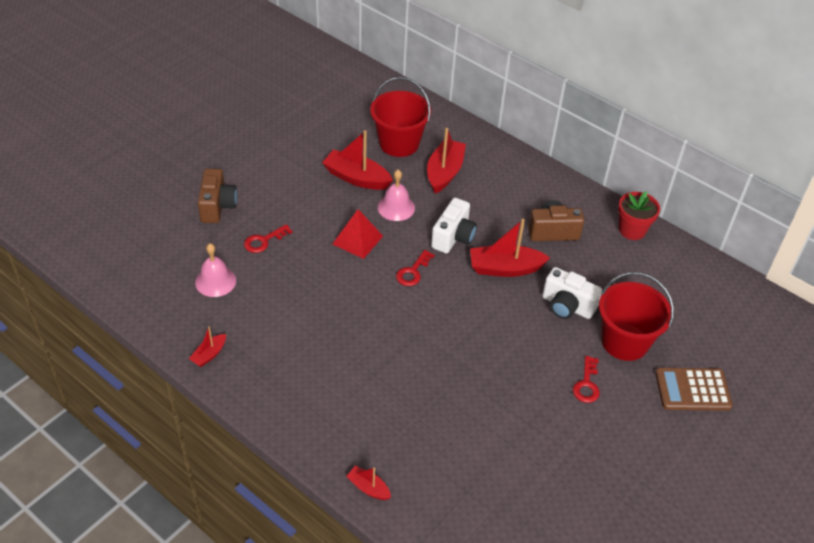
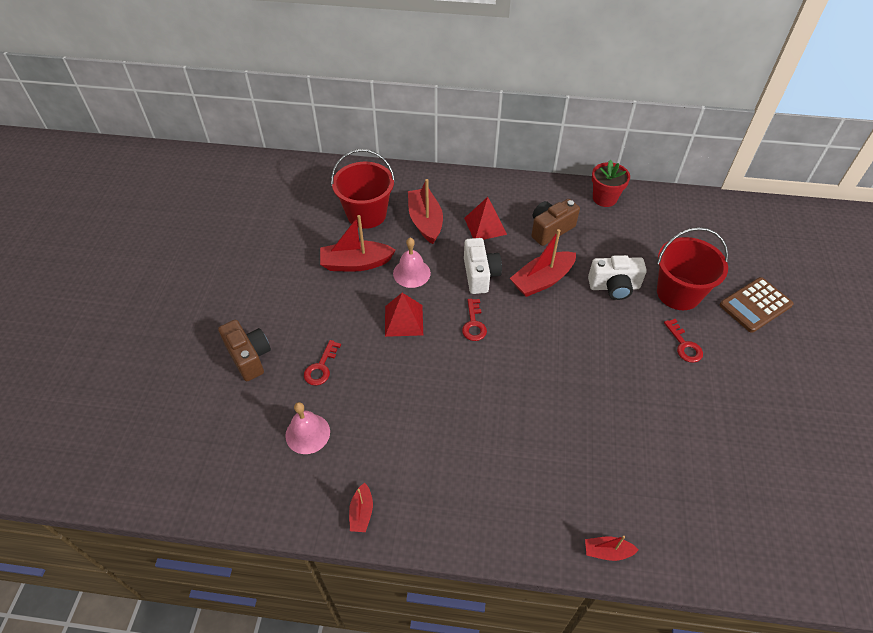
camera: 30 degrees left, 5 degrees up
none -> red pyramid [464,197,507,240]

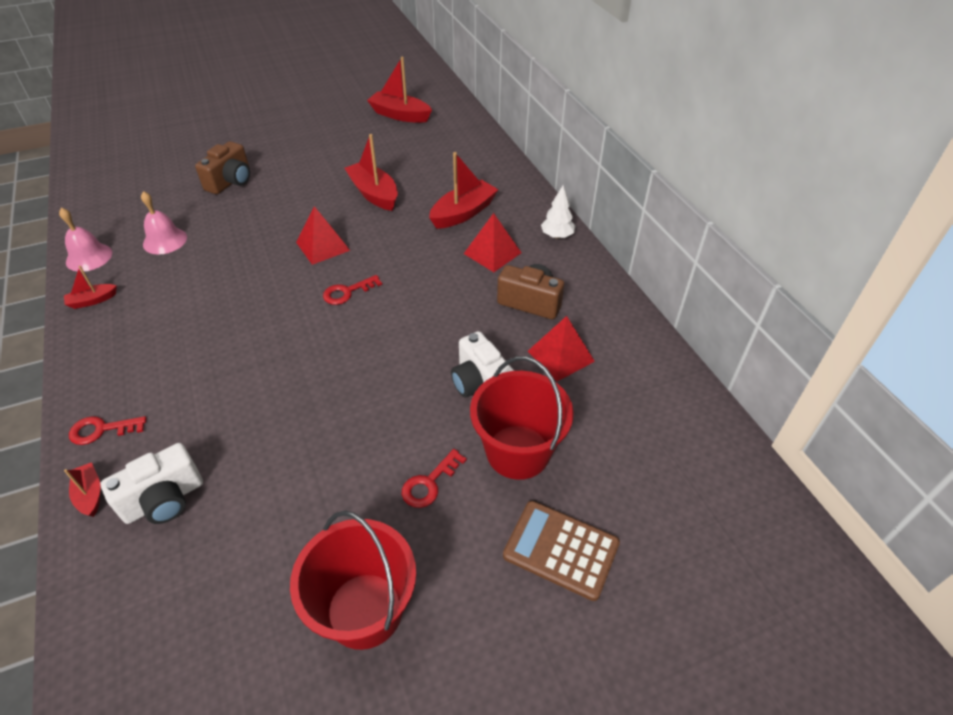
camera: 60 degrees right, 5 degrees down
red key [304,340,341,386] -> red key moved to [69,416,146,445]
red bucket [331,149,395,229] -> red bucket moved to [290,510,416,650]
pink bell [393,238,431,288] -> pink bell moved to [59,208,112,272]
white camera [464,238,502,294] -> white camera moved to [101,443,203,524]
red boat [510,229,576,297] -> red boat moved to [367,57,432,123]
red flower pot [592,160,630,207] -> none
none -> red pyramid [528,316,595,382]
none -> white tree [541,185,575,239]

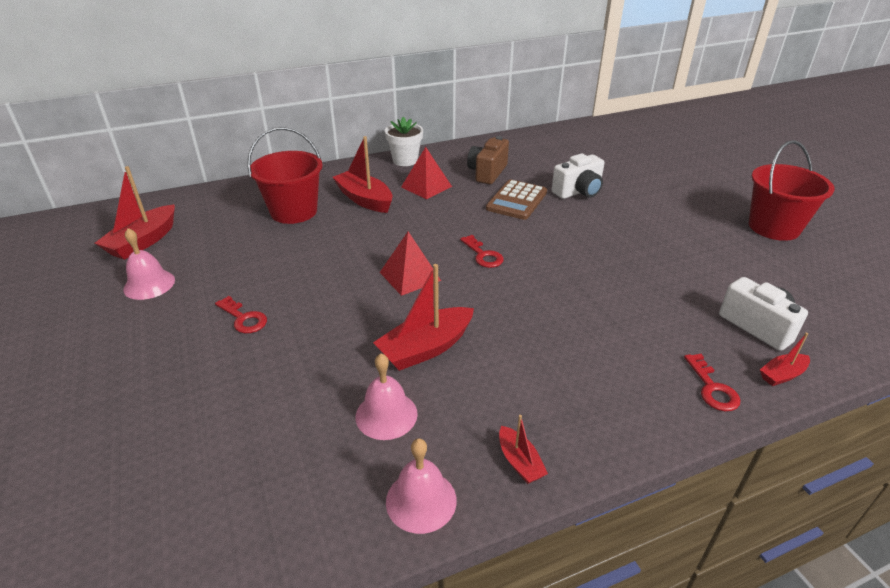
camera: 90 degrees left, 10 degrees down
brown camera [195,141,250,194] -> none
red boat [344,134,398,211] -> red boat moved to [373,264,474,371]
red key [402,449,467,508] -> red key moved to [215,296,267,333]
red bucket [470,356,574,480] -> red bucket moved to [247,127,323,224]
brown calculator [503,501,620,601] -> brown calculator moved to [486,179,547,220]
red pyramid [528,316,595,382] -> none
white tree [541,185,575,239] -> white flower pot [385,117,423,166]
none -> pink bell [123,228,175,300]

